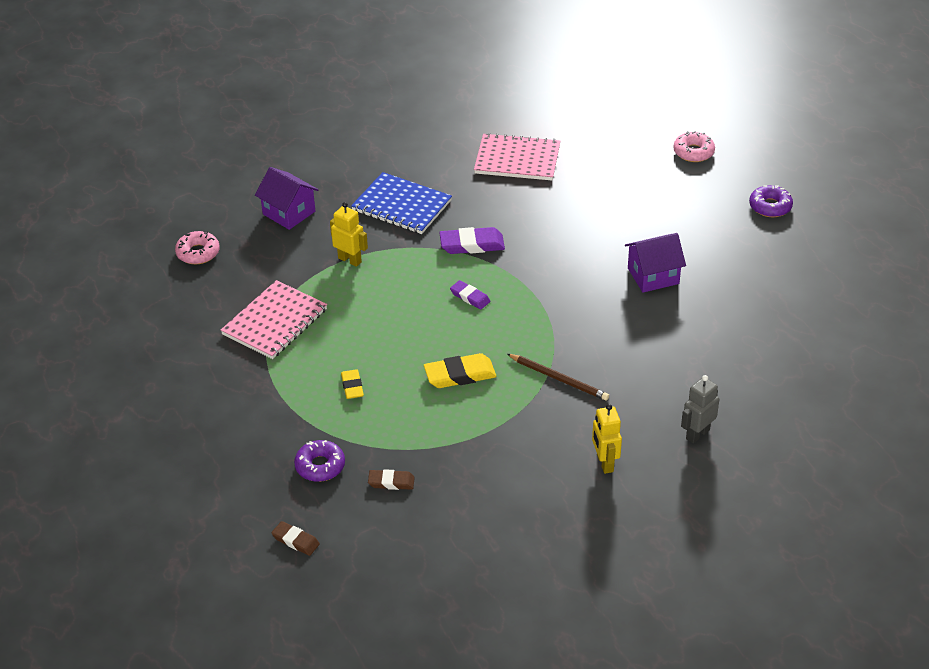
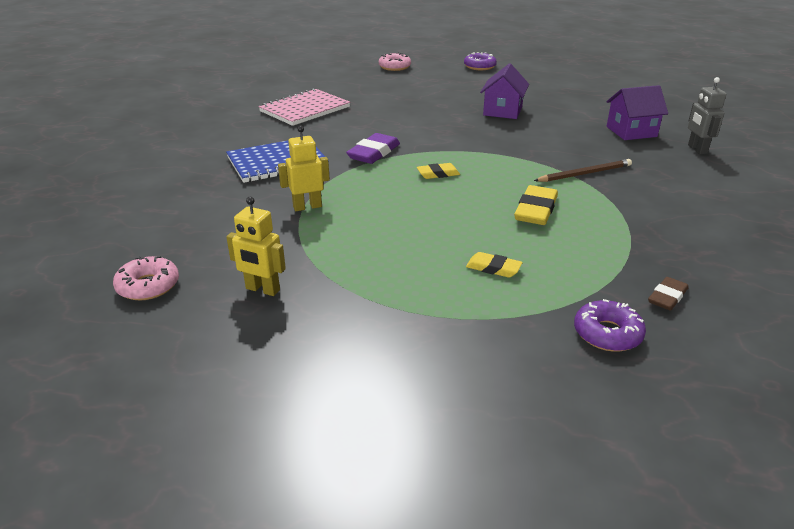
camera: 55 degrees left, 10 degrees down
pink notebook [221,280,327,359] -> none
purple house [255,167,318,230] -> purple house moved to [606,85,668,140]
brown eraser [271,521,320,556] -> none
purple eraser [450,280,490,309] -> yellow eraser [417,163,460,179]
yellow robot [592,404,622,474] -> yellow robot moved to [226,197,286,296]

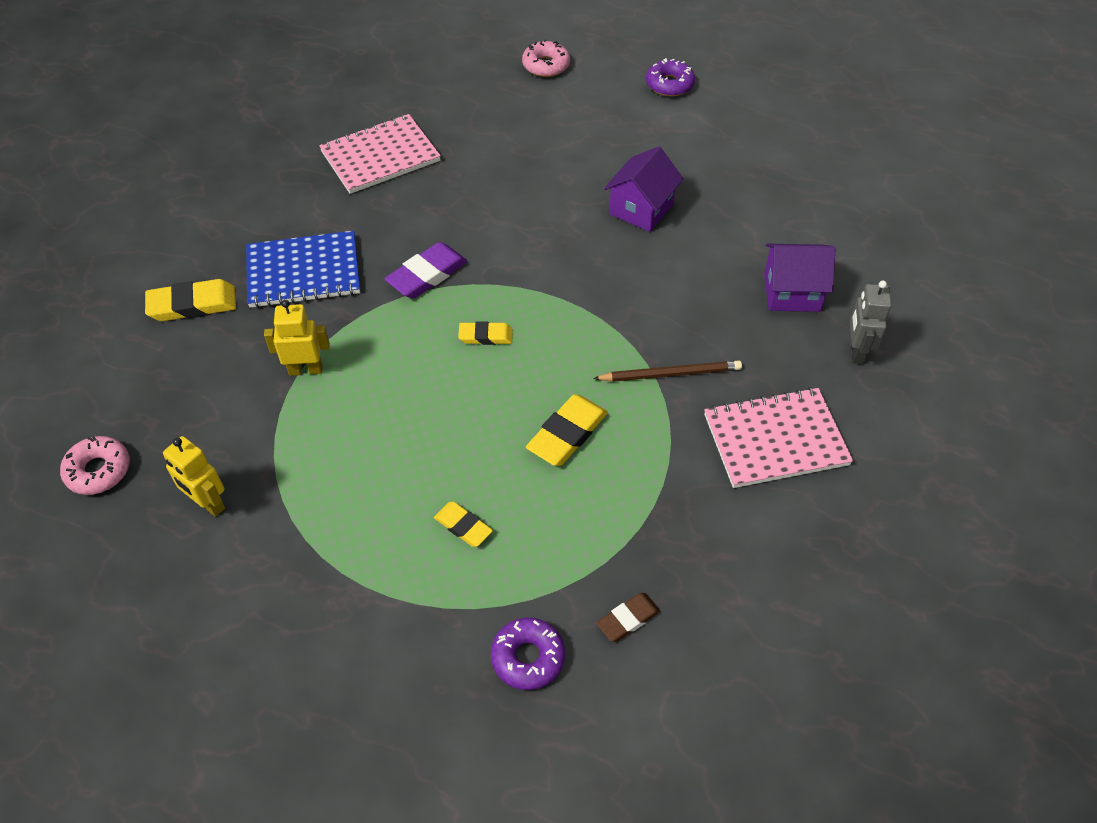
camera: 15 degrees right, 20 degrees up
none -> yellow eraser [145,279,236,321]
none -> pink notebook [704,387,853,488]

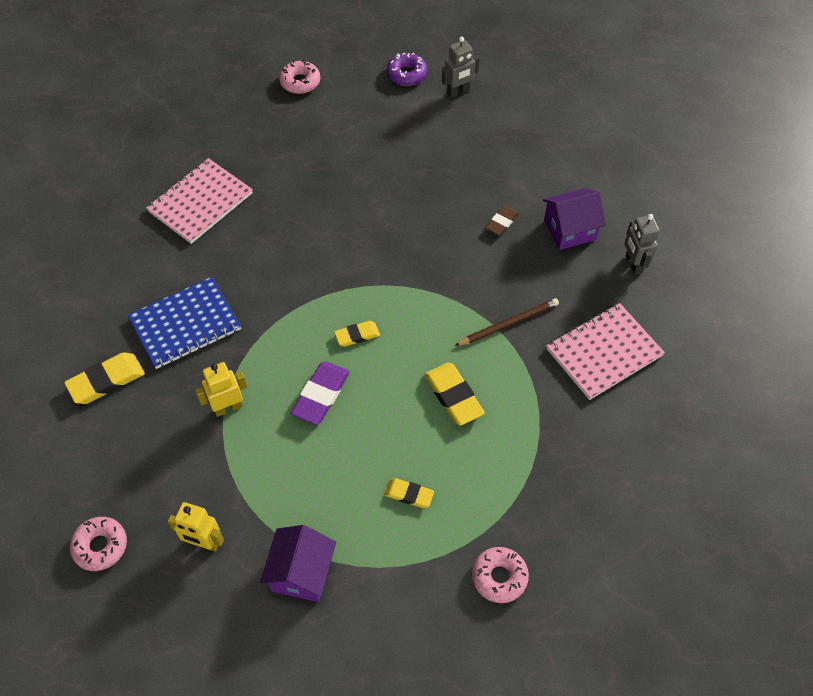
camera: 20 degrees left, 5 degrees up
purple eraser [384,242,468,299] -> purple eraser moved to [291,361,350,425]
purple donut [491,618,565,690] -> pink donut [472,547,529,603]
yellow eraser [526,394,608,466] -> yellow eraser turned 45 degrees counterclockwise [424,363,485,425]
brown eraser [597,593,660,642] -> brown eraser moved to [486,205,519,236]
purple house [604,146,684,232] -> purple house moved to [260,525,336,602]
none -> grey robot [442,37,480,98]

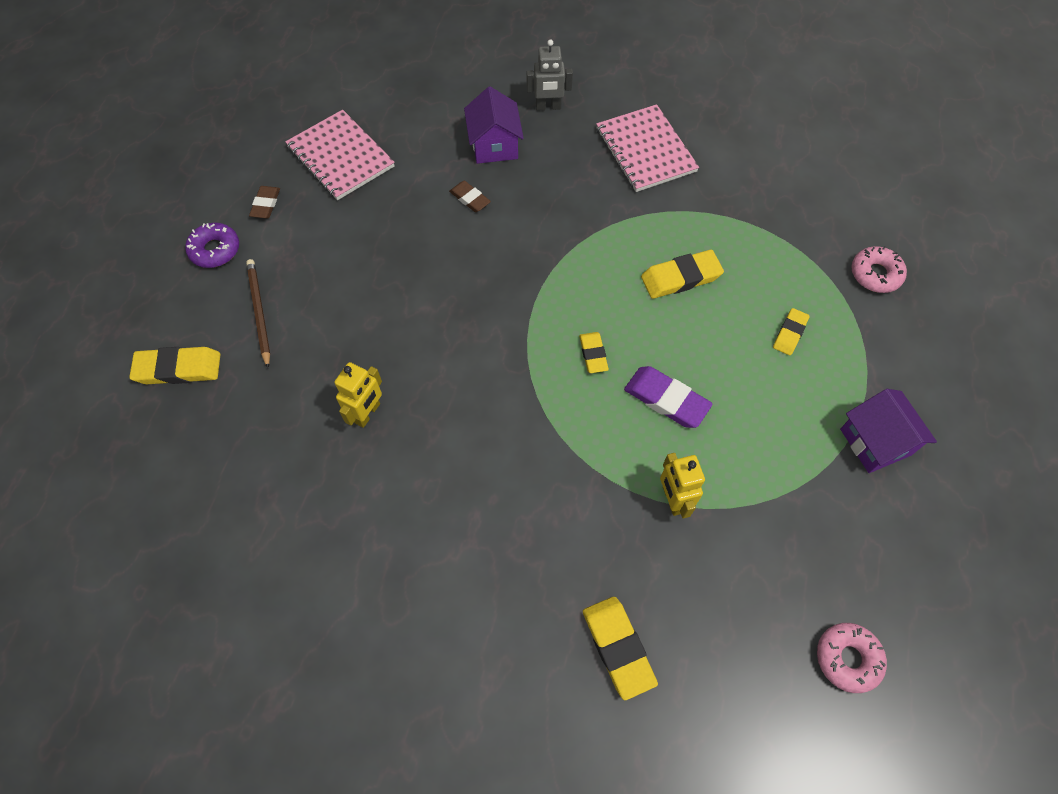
camera: 80 degrees left, 5 degrees up
blue notebook [128,277,241,369] -> none
pink notebook [146,158,253,244] -> pink notebook moved to [285,110,395,200]
yellow robot [168,502,224,552] -> yellow robot moved to [334,362,382,428]
purple house [260,525,336,602] -> purple house turned 45 degrees clockwise [840,389,937,473]
pink donut [279,60,320,94] -> yellow eraser [129,347,221,384]
grey robot [442,37,480,98] -> brown eraser [249,186,280,218]
brown pencil [455,298,559,346] -> brown pencil moved to [246,259,270,368]

